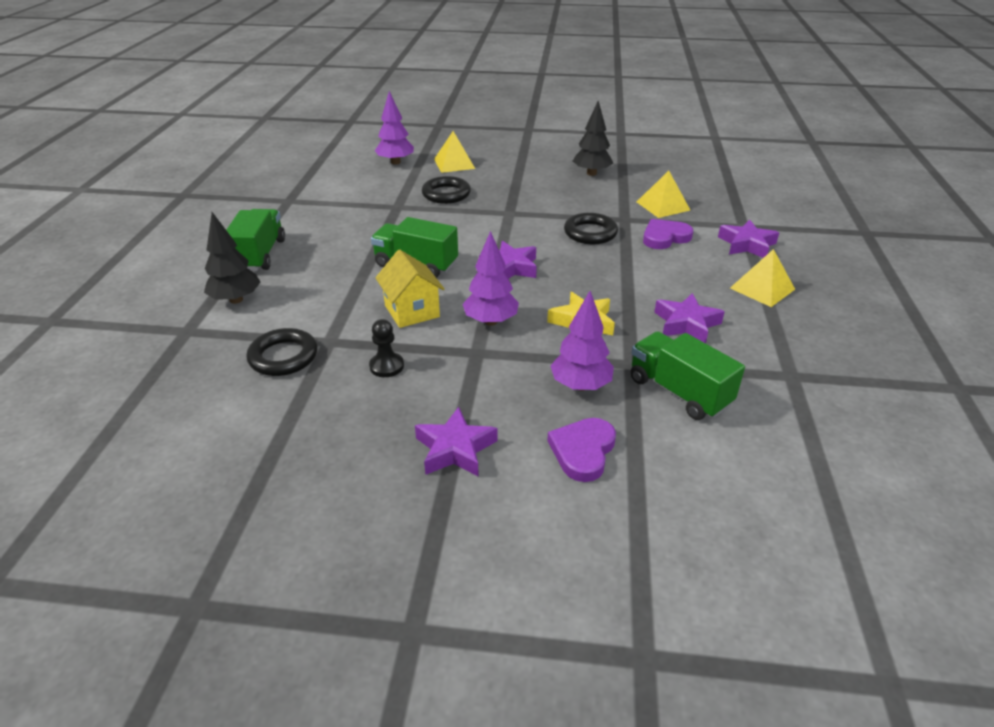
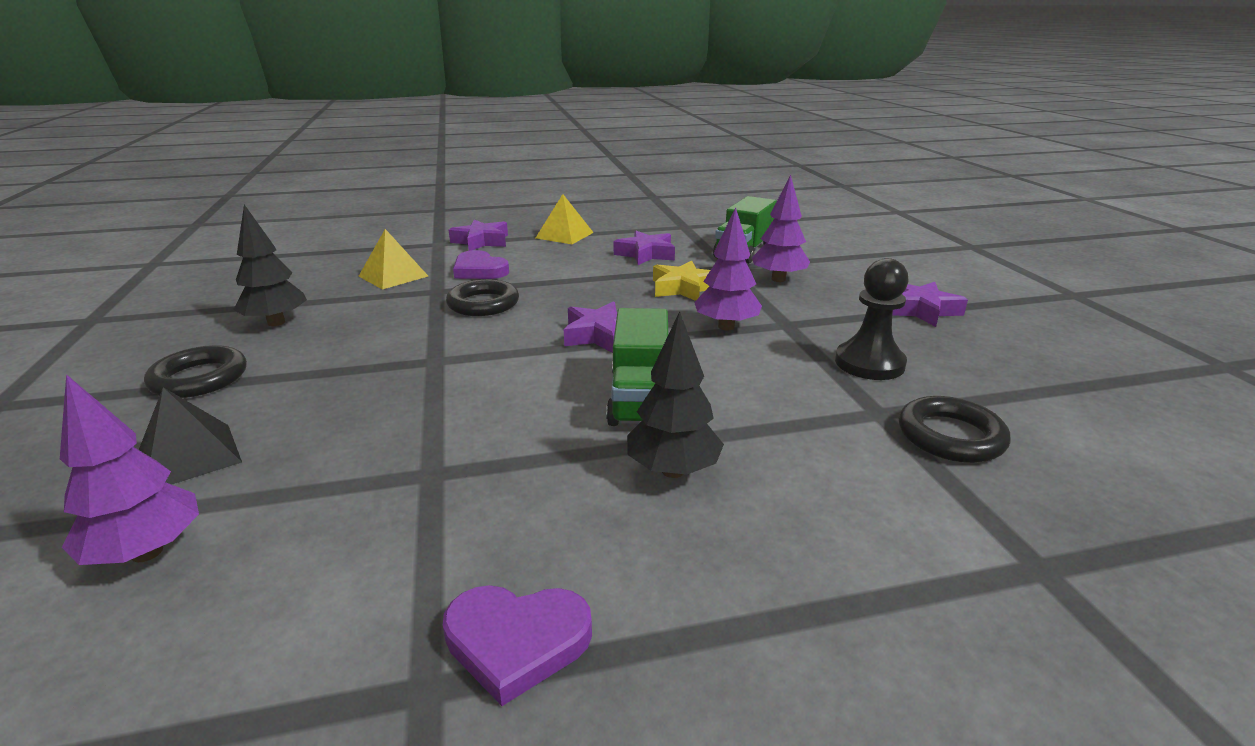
camera: 110 degrees left, 10 degrees down
black tree [204,212,261,304] -> black tree moved to [627,311,724,478]
green truck [226,209,285,271] -> none
black pawn [369,319,404,377] -> black pawn [835,258,909,380], size x1.60
yellow house [375,250,445,328] -> none
black ring [422,176,471,204] -> black ring moved to [144,345,247,398]
yellow pyramid [434,131,475,173] -> black pyramid [139,387,242,485]
purple heart [547,418,616,482] -> purple heart moved to [443,585,592,706]

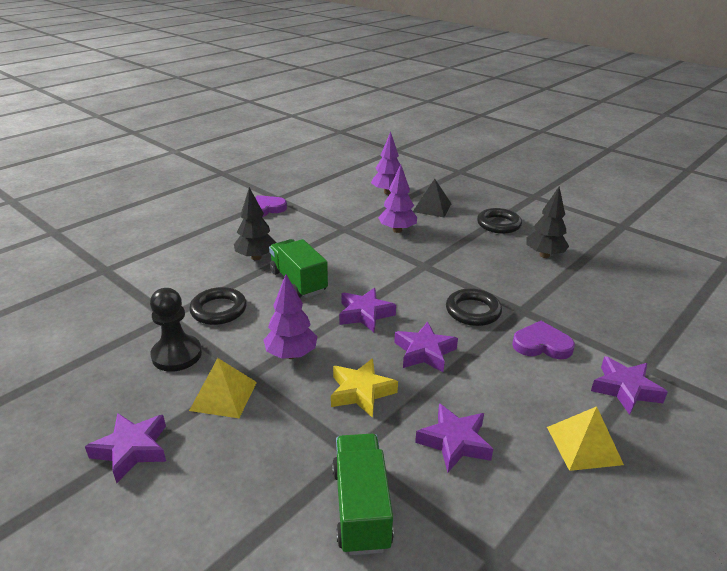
camera: 145 degrees right, 5 degrees up
yellow pyramid [358,229,428,290] -> yellow pyramid moved to [189,358,257,418]
purple tree [752,175,810,282] -> purple tree moved to [378,164,417,233]
black ring [899,396,1011,463] -> black ring moved to [189,287,247,325]
none -> purple star [394,322,458,372]

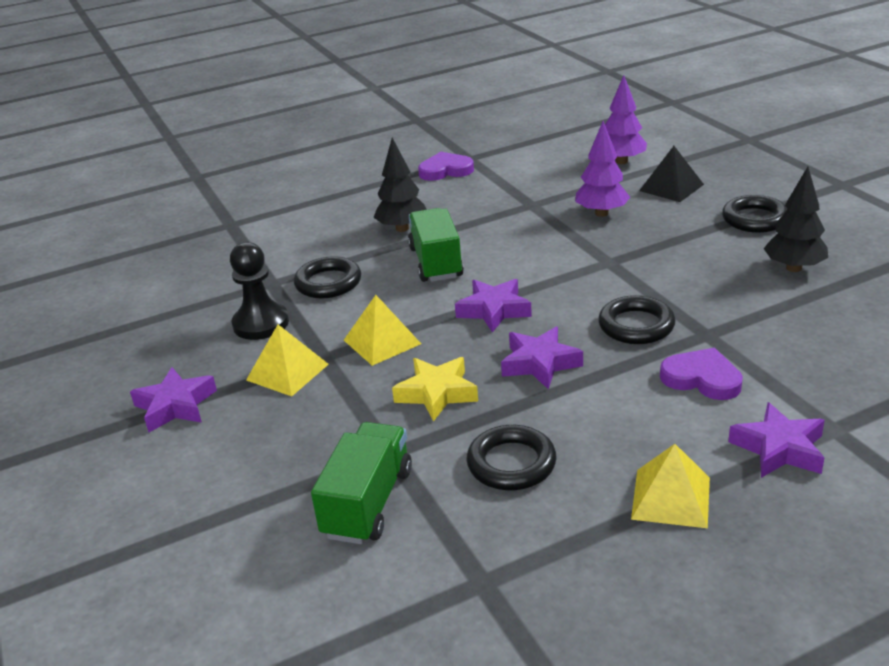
camera: 25 degrees right, 0 degrees up
purple tree [264,274,317,359] -> yellow pyramid [344,295,421,366]
purple star [415,403,493,472] -> black ring [466,425,556,490]

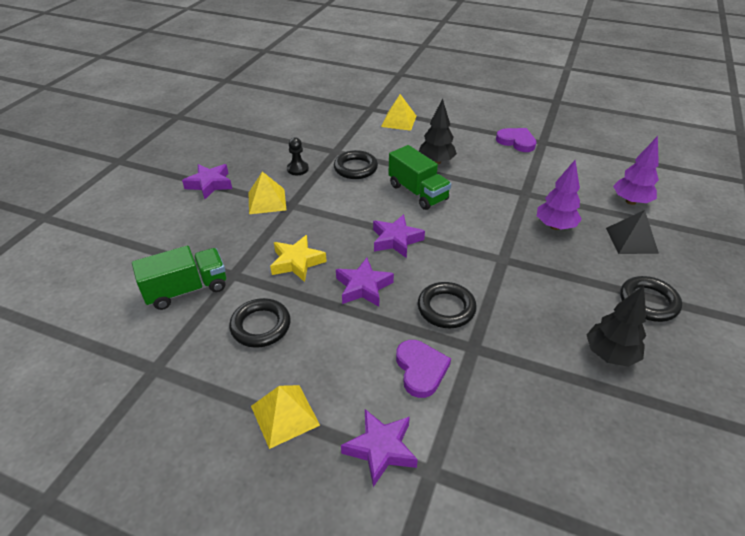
camera: 45 degrees right, 10 degrees up
black pawn [230,242,289,340] -> black pawn [287,137,309,175], size x0.62
yellow pyramid [344,295,421,366] -> yellow pyramid moved to [381,94,416,131]
green truck [408,208,464,282] -> green truck turned 105 degrees clockwise [389,145,451,210]

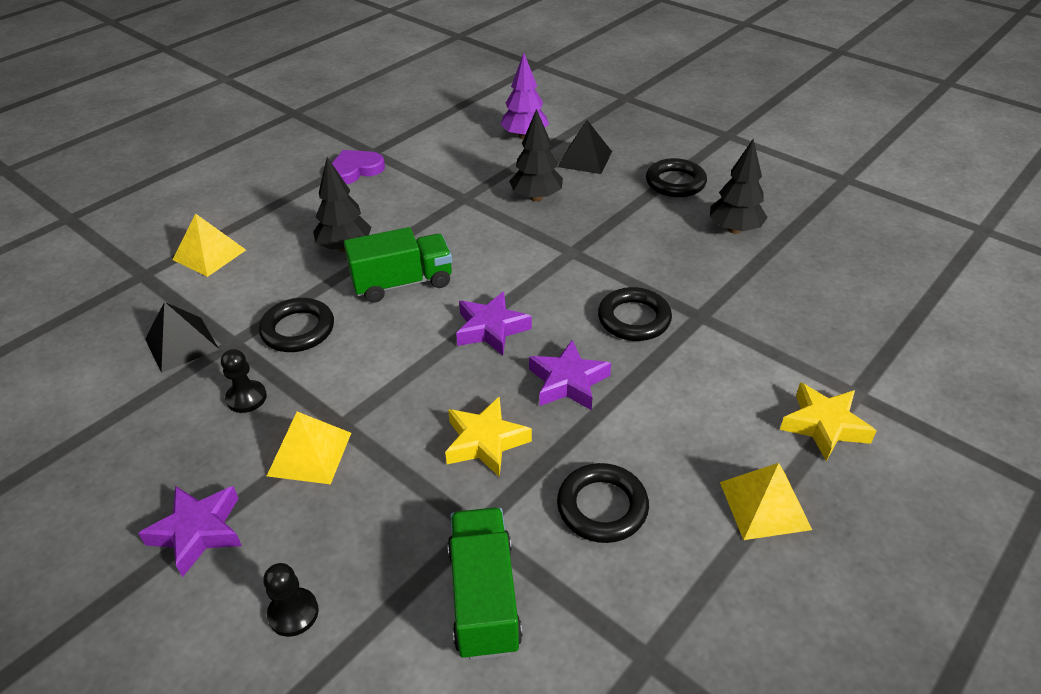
camera: 70 degrees left, 0 degrees up
purple star [341,409,418,487] -> yellow star [780,383,876,461]
purple heart [396,340,451,398] -> none
purple tree [537,160,582,230] -> black tree [509,109,563,201]
none -> black pyramid [145,302,219,373]
none -> black pawn [263,563,319,637]

